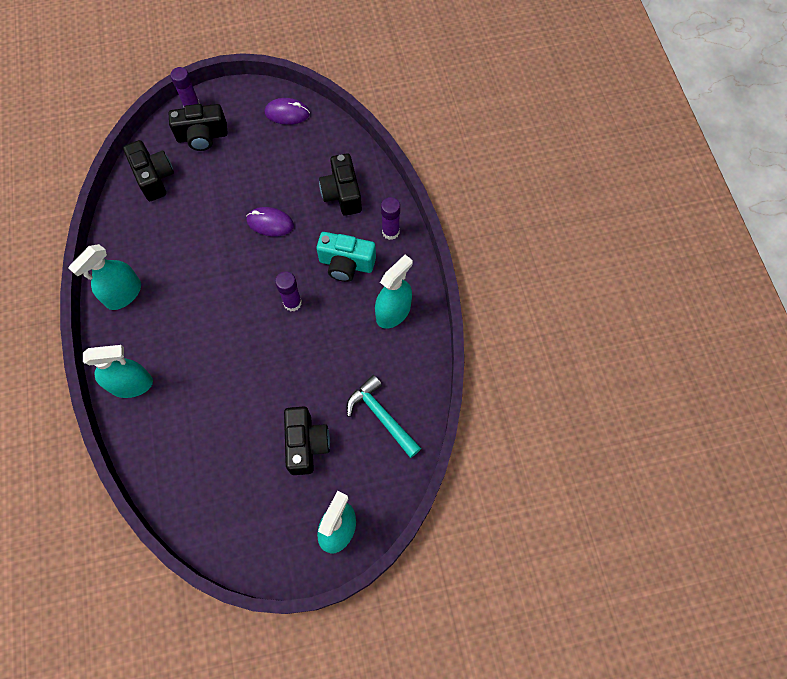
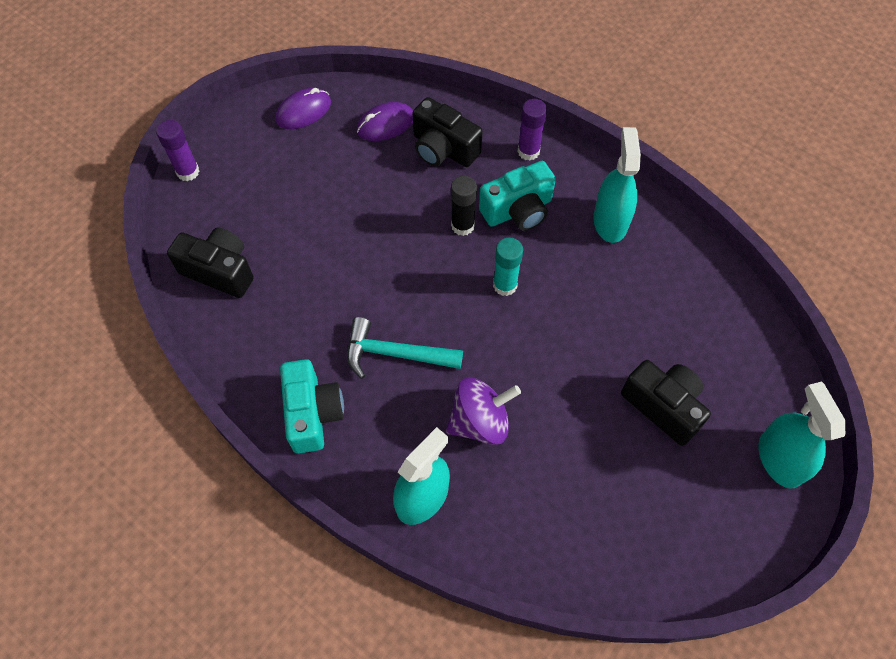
camera: 40 degrees left, 5 degrees down
turquoise spray bottle [68,244,141,310] -> turquoise camera [280,359,344,454]
black camera [169,104,228,151] -> none
purple mouse [246,207,294,237] -> purple mouse moved to [357,102,413,141]
purple glue stick [275,271,302,311] -> turquoise glue stick [493,237,523,296]
turquoise hammer [347,375,421,458] -> turquoise hammer moved to [347,317,463,379]
none -> purple spinning top [446,377,521,445]
none -> black glue stick [451,176,477,236]

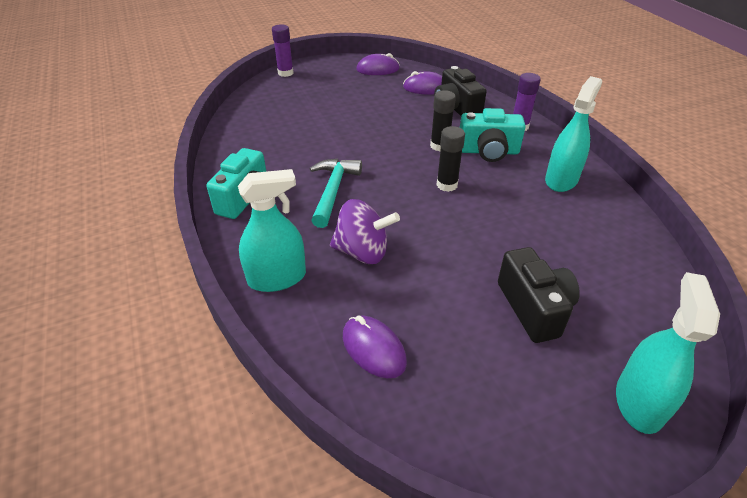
camera: 30 degrees right, 20 degrees down
black camera [167,228,254,298] -> none
turquoise hammer [347,317,463,379] -> turquoise hammer turned 60 degrees clockwise [310,159,362,228]
turquoise glue stick [493,237,523,296] -> black glue stick [436,126,465,192]
none -> purple mouse [343,316,407,378]

